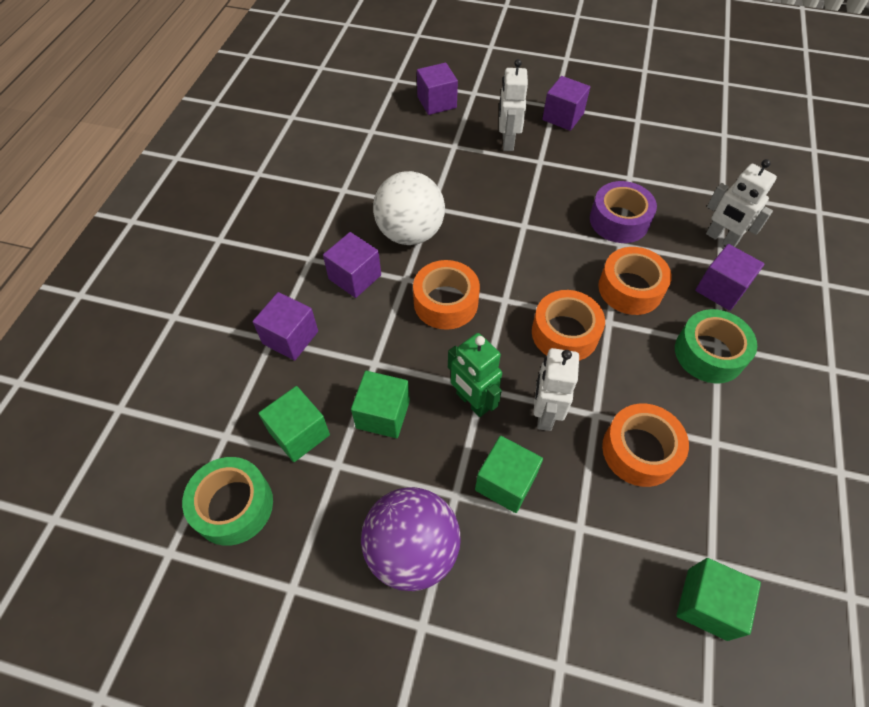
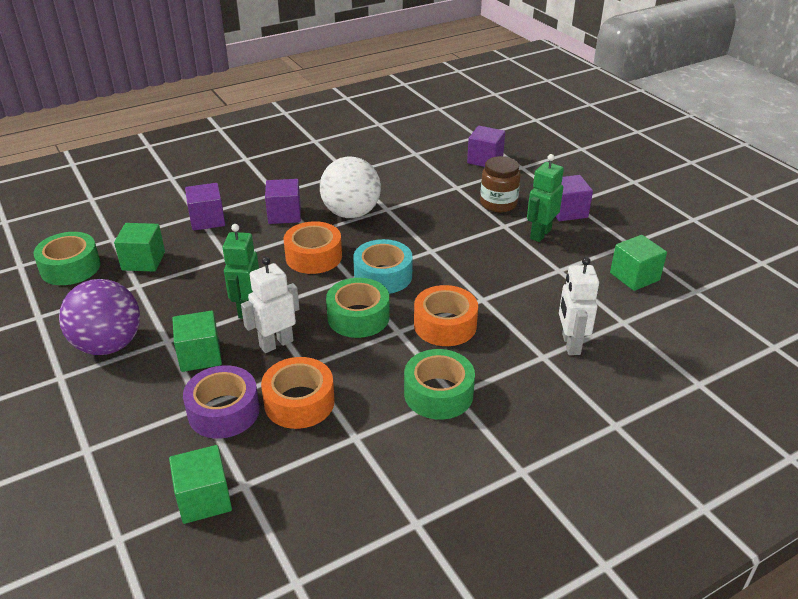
camera: 45 degrees right, 20 degrees down
green cube [351,371,410,438] -> green cube moved to [610,235,667,291]
white robot [499,59,528,151] -> brown jar [480,156,521,212]
orange tape [532,290,605,361] -> green tape [326,278,390,338]
purple tape [590,181,657,243] -> purple tape moved to [183,365,260,439]
purple cube [695,244,764,311] -> none
none -> turquoise tape [353,239,413,294]
none -> green robot [527,154,564,242]

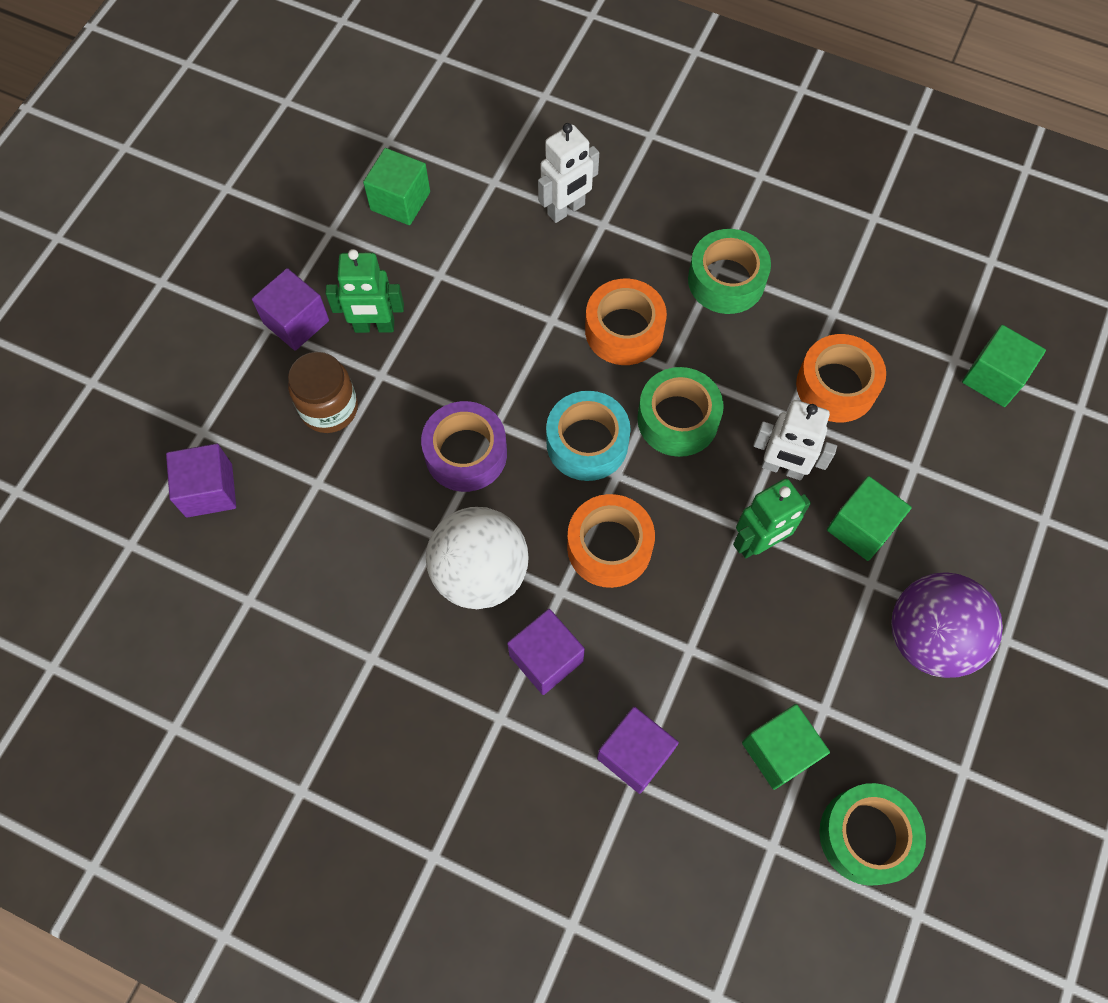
camera: 125 degrees left, 30 degrees up
purple tape [183,365,260,439] -> purple tape moved to [421,401,507,492]

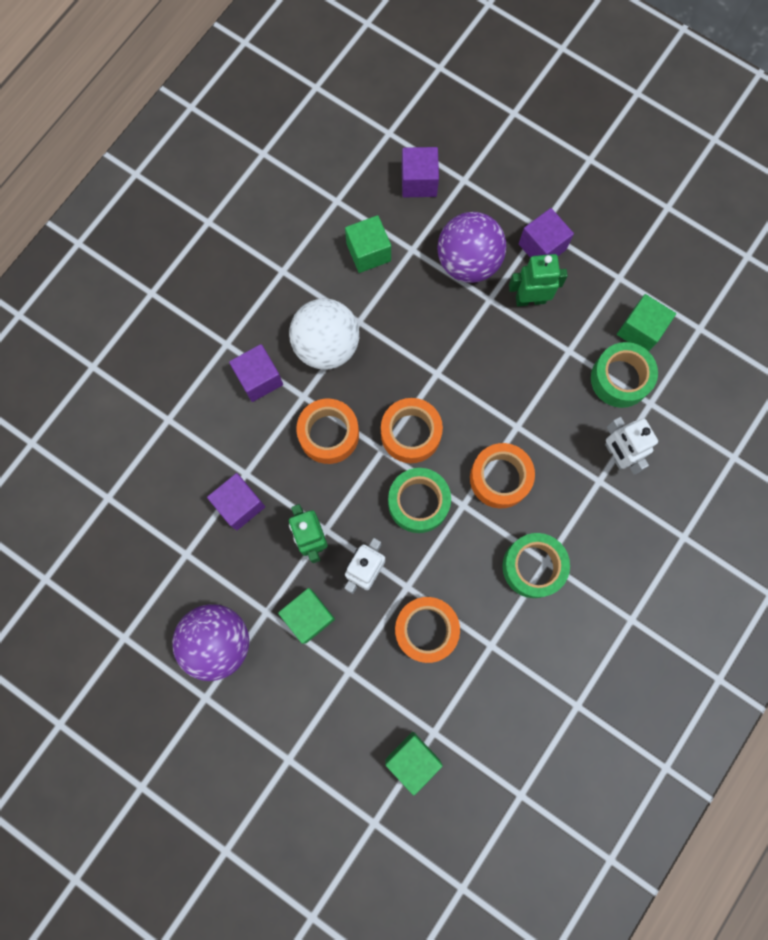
camera: 100 degrees right, 10 degrees up
brown jar [288,352,358,433] -> purple ball [437,212,506,283]
green robot [325,249,404,333] -> green robot turned 75 degrees clockwise [509,254,568,306]
purple tape [421,401,507,492] -> none
turquoise tape [546,391,631,481] -> orange tape [381,398,443,463]
purple cube [597,707,679,794] -> purple cube moved to [207,473,265,530]
green cube [742,704,830,790] -> green cube moved to [345,215,391,273]
green tape [819,783,926,886] -> green tape moved to [591,342,658,408]

